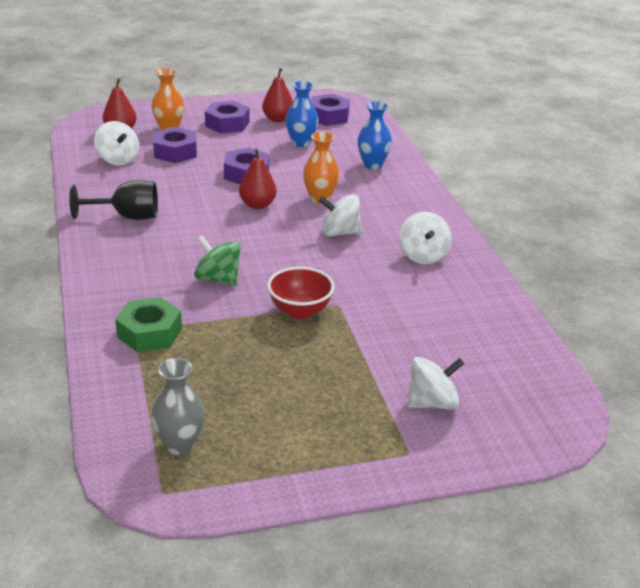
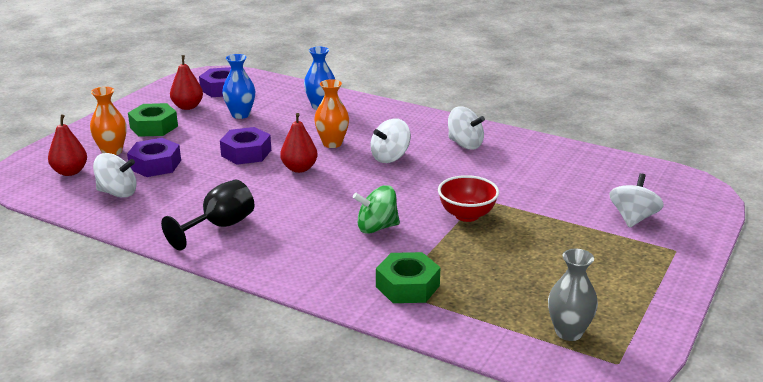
camera: 45 degrees left, 5 degrees down
purple nut [205,101,250,133] -> green nut [128,103,178,137]

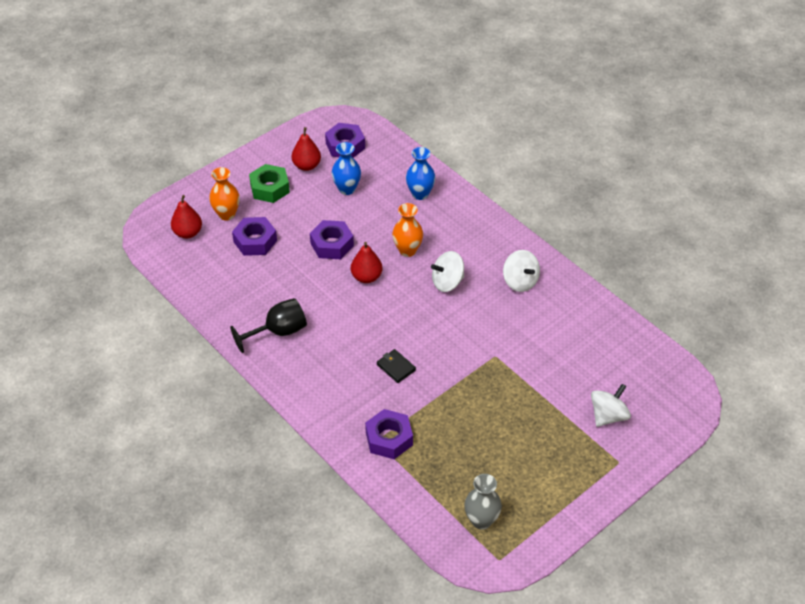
camera: 20 degrees right, 20 degrees up
white spinning top [93,153,137,198] -> none
green spinning top [353,185,400,234] -> black wallet [377,349,416,383]
green nut [376,252,440,303] -> purple nut [365,409,413,459]
red bowl [438,175,499,222] -> none

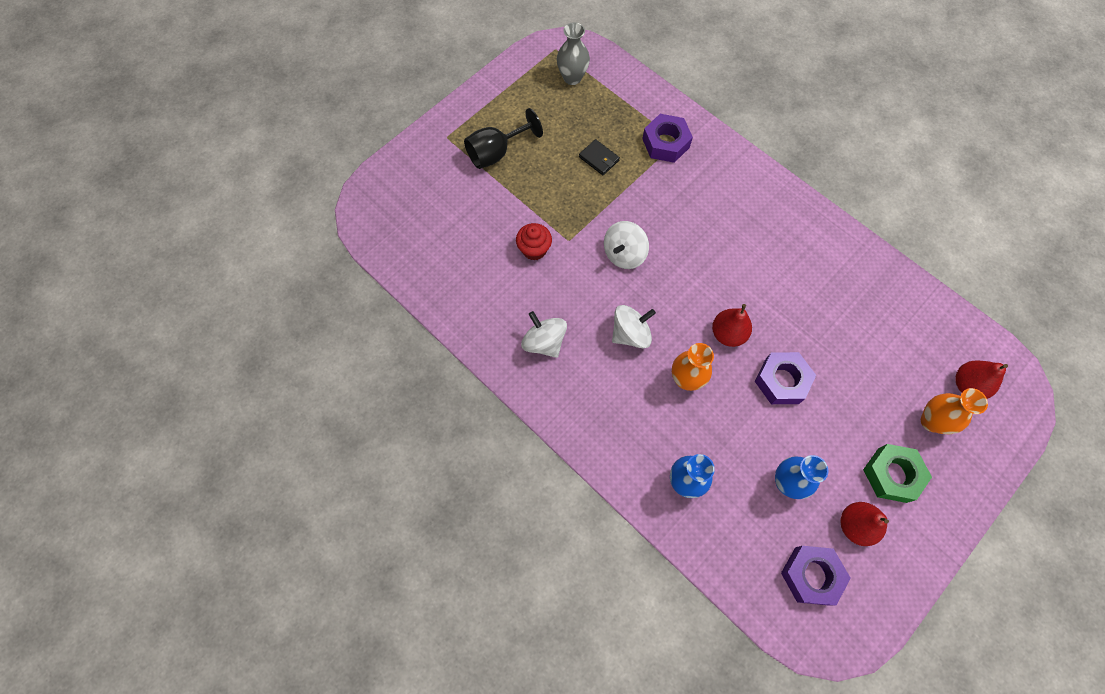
camera: 175 degrees right, 20 degrees up
black goblet [230,298,307,353] -> black goblet moved to [464,108,543,169]
purple nut [232,217,277,256] -> none
black wallet [377,349,416,383] -> black wallet moved to [579,139,620,175]
white spinning top [591,384,631,427] -> white spinning top moved to [604,221,649,269]
none -> red cupcake [516,223,552,260]

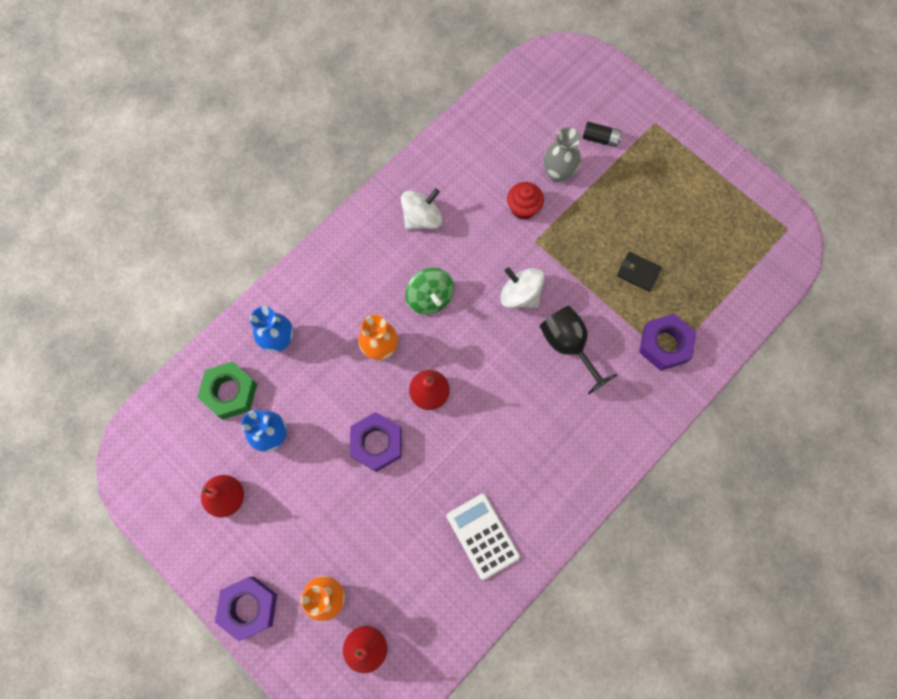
camera: 90 degrees right, 5 degrees up
black goblet [464,108,543,169] -> black goblet moved to [539,306,618,395]
grey vase [557,22,590,85] -> grey vase moved to [544,127,581,183]
black wallet [579,139,620,175] -> black wallet turned 75 degrees clockwise [617,252,662,292]
white spinning top [612,305,656,349] -> green spinning top [405,268,454,315]
purple nut [781,546,851,605] -> purple nut moved to [215,577,277,641]
green nut [863,444,932,503] -> green nut moved to [197,361,257,420]
none -> white calculator [447,494,520,580]
none -> black battery [582,122,622,147]

